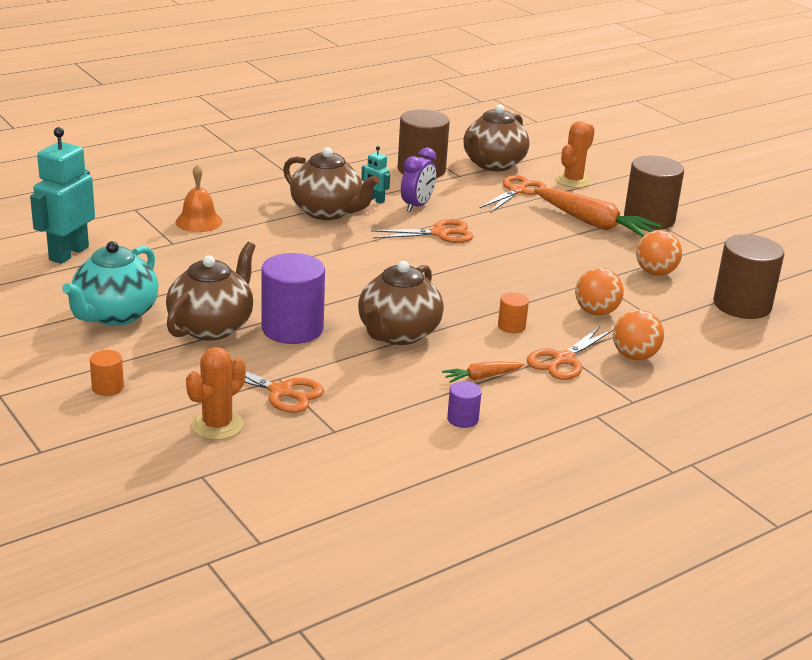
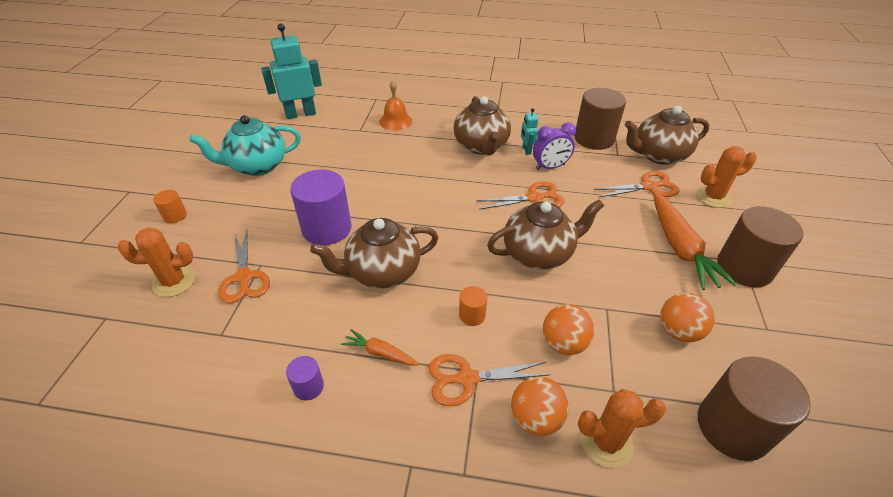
camera: 45 degrees right, 15 degrees up
brown teapot [166,242,256,341] -> brown teapot moved to [487,199,604,270]
orange scissors [371,219,473,243] -> orange scissors turned 45 degrees counterclockwise [477,181,564,210]
none -> orange cactus [578,389,666,468]

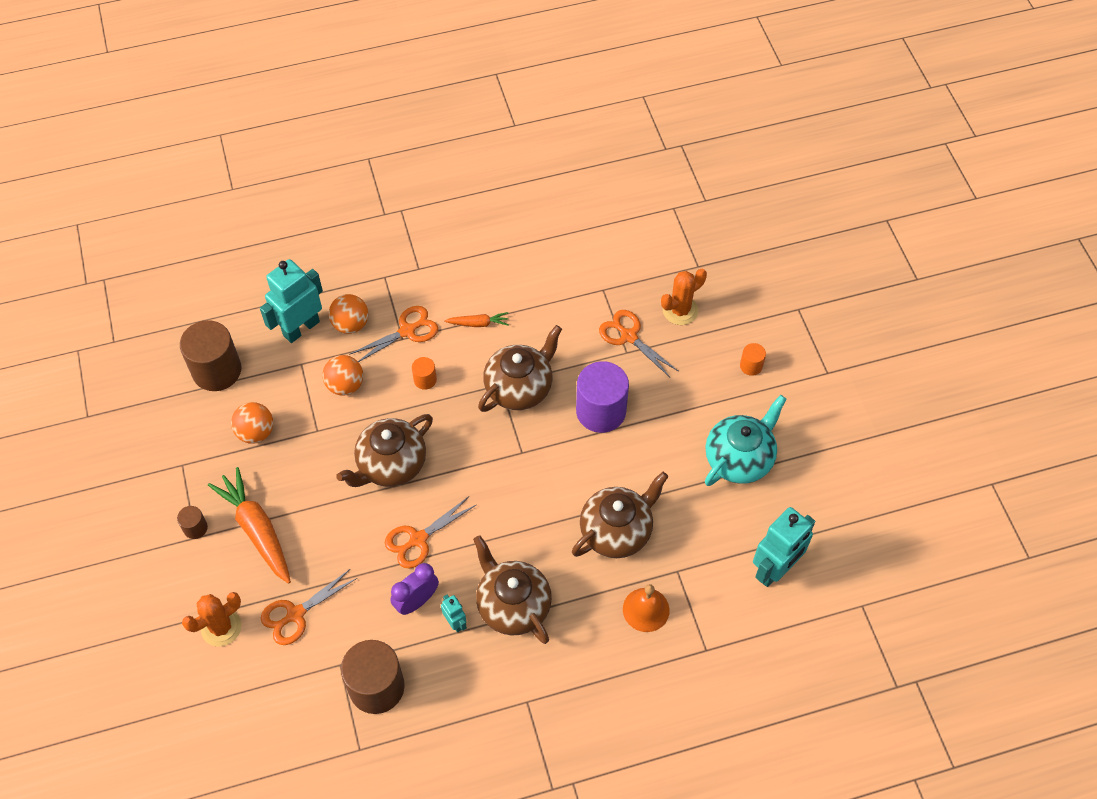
camera: 155 degrees right, 15 degrees up
purple cylinder [286,356,324,400] -> none
orange cactus [578,389,666,468] -> turquoise robot [260,259,323,343]
brown teapot [625,106,709,165] -> brown teapot moved to [572,472,669,558]
brown cylinder [717,206,803,288] -> brown cylinder [177,506,208,539], size x0.46

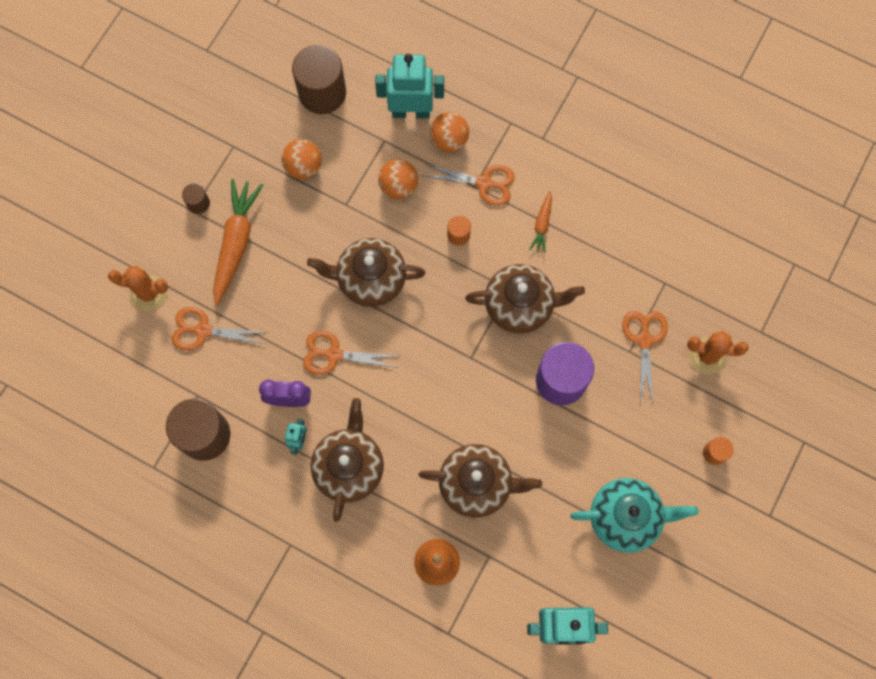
camera: 45 degrees right, 15 degrees up
orange carrot [444,312,509,327] -> orange carrot turned 60 degrees clockwise [529,191,552,253]

